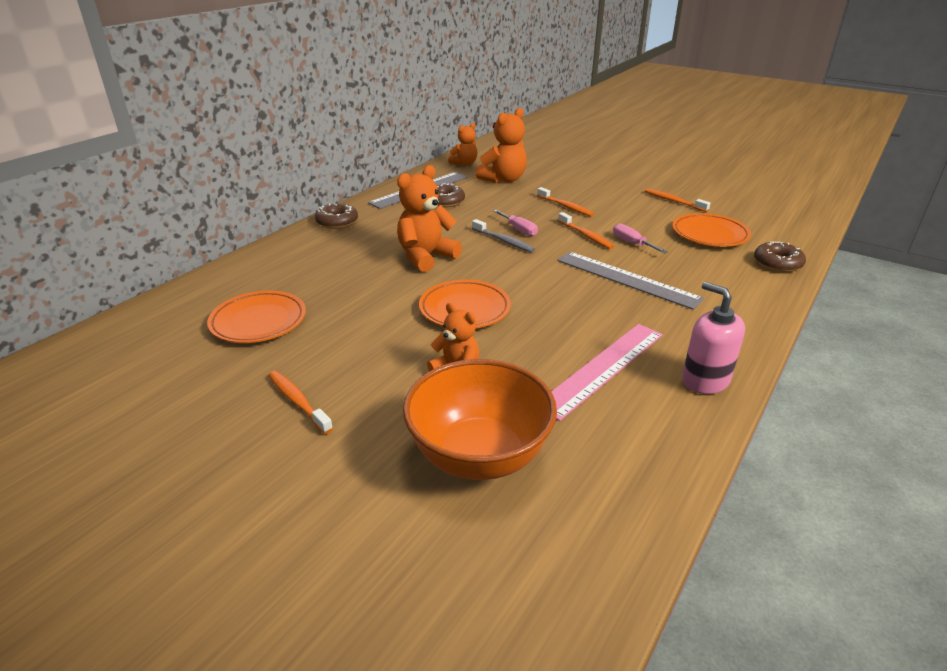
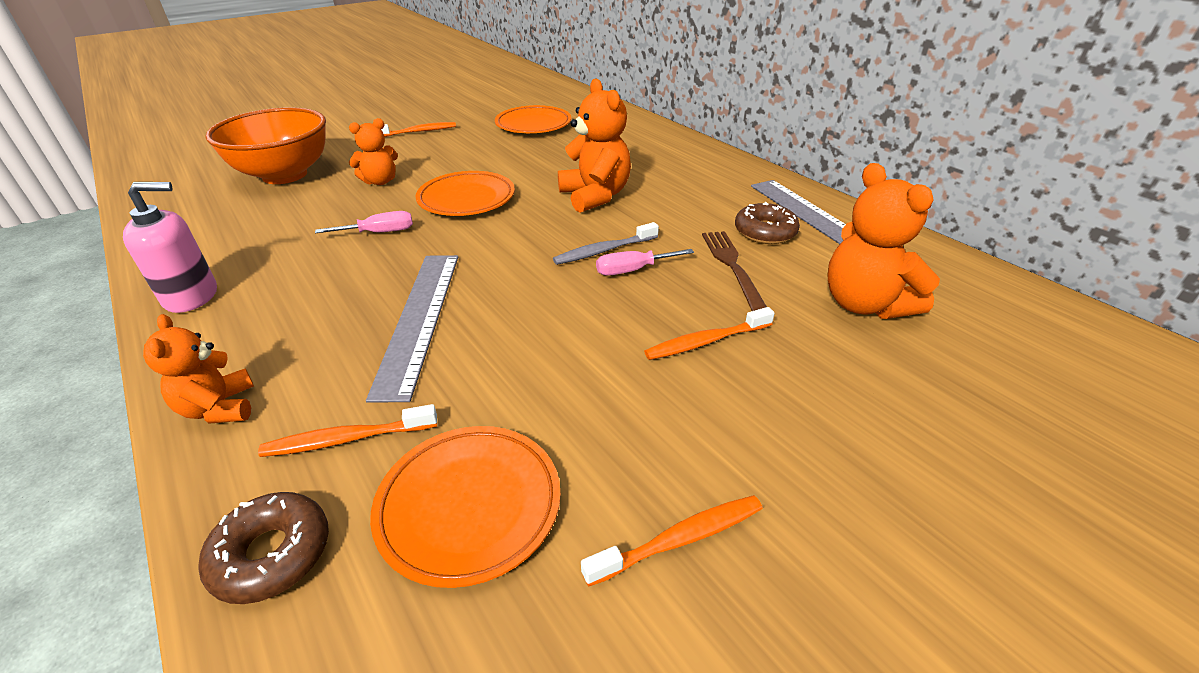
camera: 110 degrees right, 5 degrees up
brown donut [315,203,358,229] -> none
orange teddy bear [448,123,478,166] -> orange teddy bear moved to [143,314,254,424]
pink ruler [551,324,663,421] -> none
grey ruler [557,252,704,310] -> grey ruler turned 60 degrees counterclockwise [366,255,458,403]
orange toothbrush [558,212,614,249] -> orange toothbrush moved to [258,404,437,457]
pink screwdriver [613,223,667,254] -> pink screwdriver moved to [315,211,413,233]
none -> brown fork [702,231,767,311]

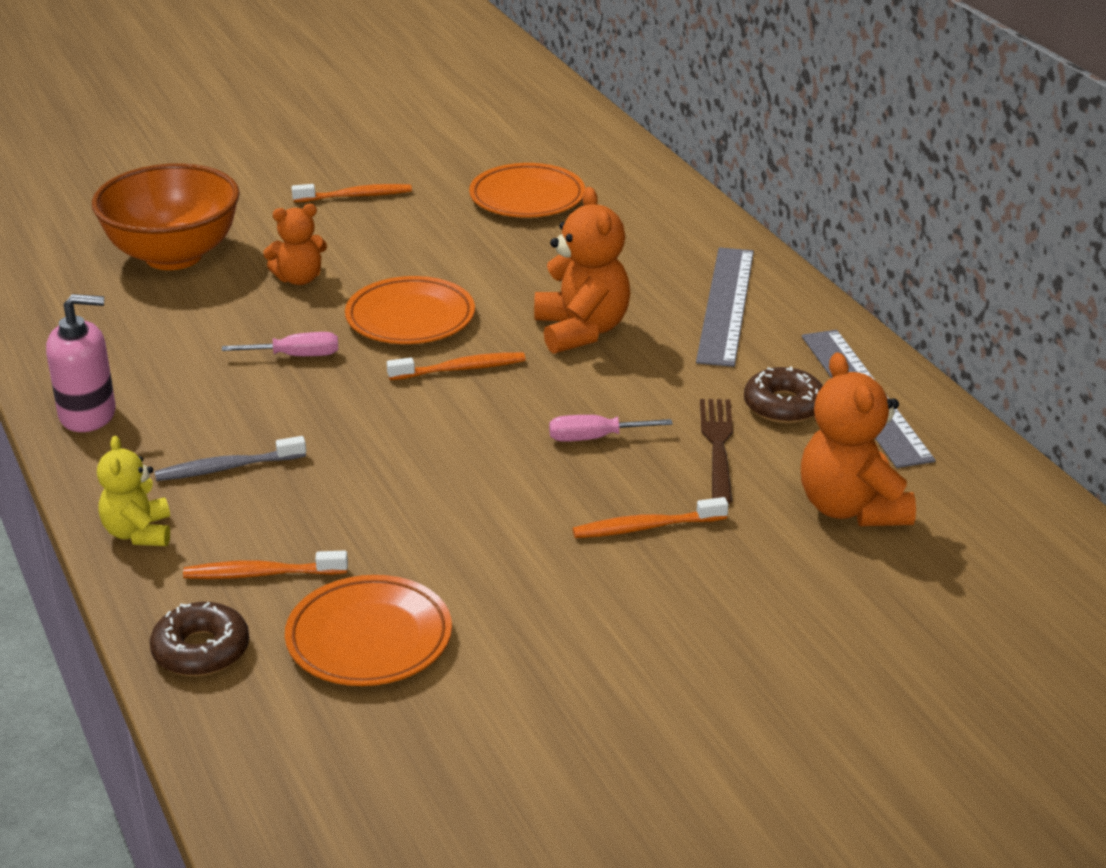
camera: 10 degrees right, 5 degrees down
orange teddy bear [143,314,254,424] -> yellow teddy bear [97,436,170,546]
grey ruler [366,255,458,403] -> grey ruler moved to [696,248,754,367]
grey toothbrush [553,222,659,265] -> grey toothbrush moved to [154,436,306,481]
orange toothbrush [581,495,763,587] -> orange toothbrush moved to [387,352,526,380]

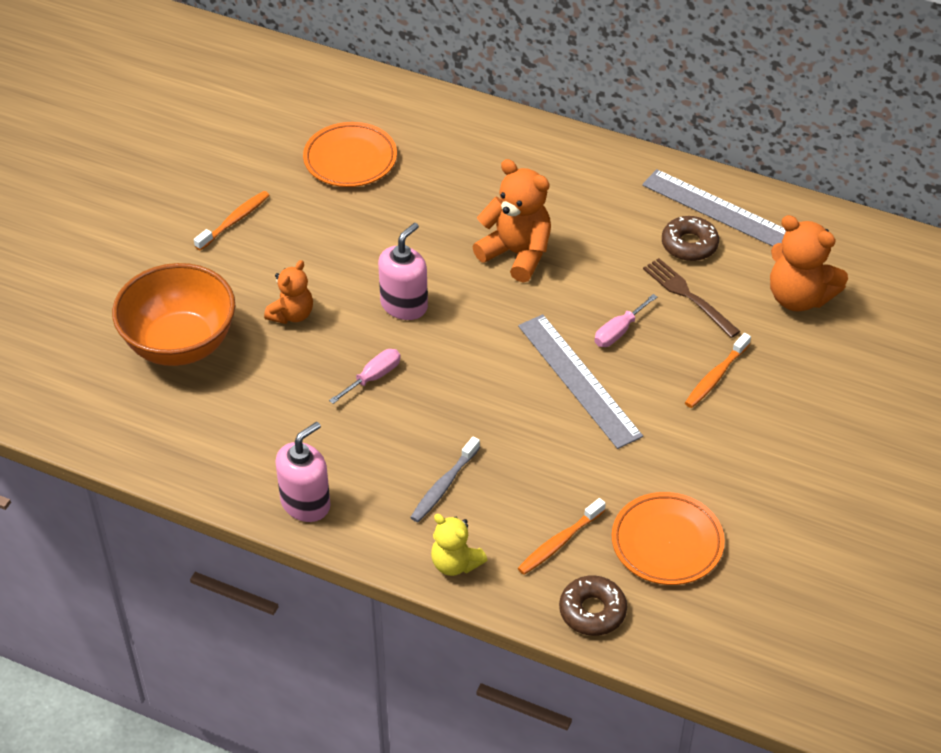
camera: 40 degrees left, 15 degrees up
orange plate [345,276,475,344] -> pink soap dispenser [378,223,428,320]
orange toothbrush [387,352,526,380] -> none
grey ruler [696,248,754,367] -> grey ruler moved to [518,314,643,449]

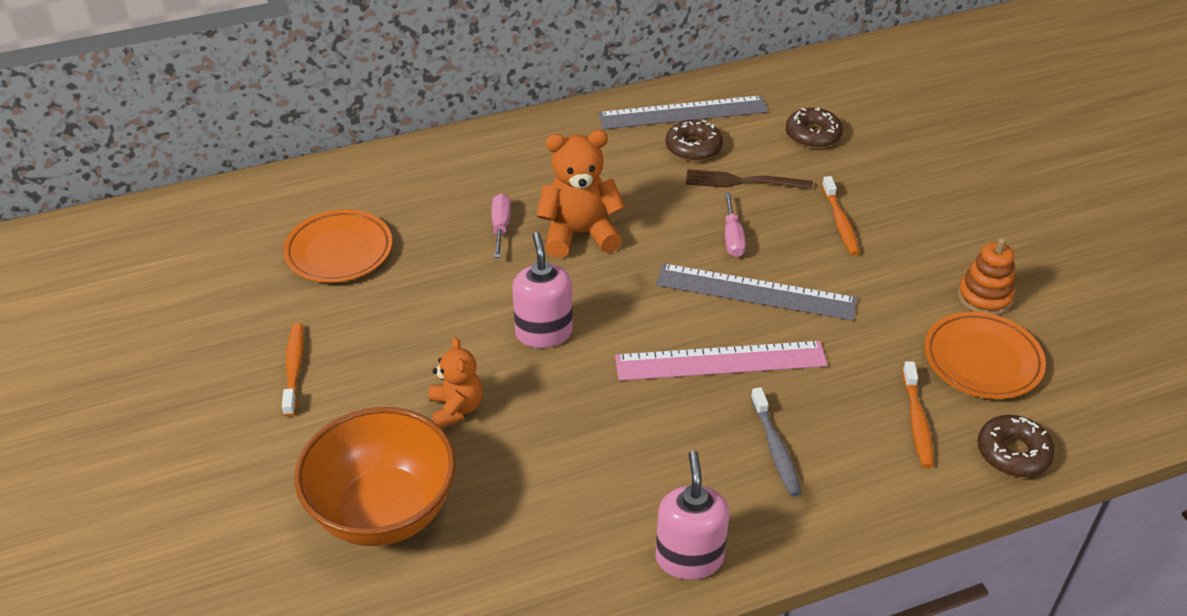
camera: 45 degrees left, 5 degrees down
pink screwdriver [329,349,401,404] -> pink screwdriver moved to [491,193,511,258]
yellow teddy bear [431,514,487,576] -> none
orange teddy bear [770,215,848,311] -> brown donut [786,107,843,149]
none -> pink ruler [615,341,828,381]
none -> orange stacking toy [958,237,1015,315]

